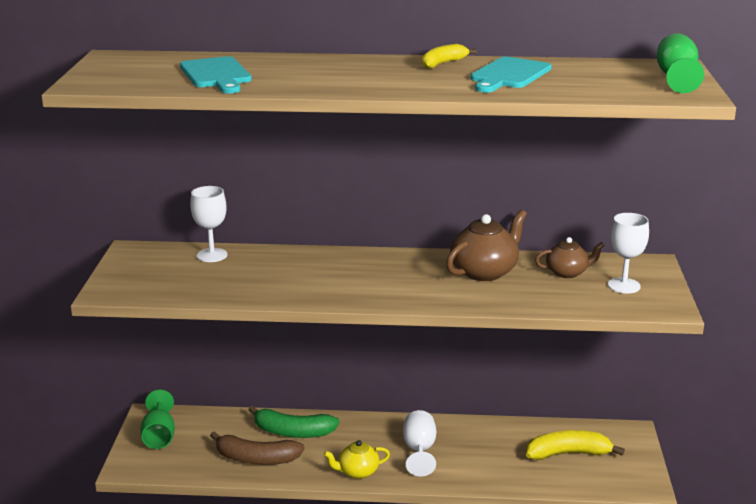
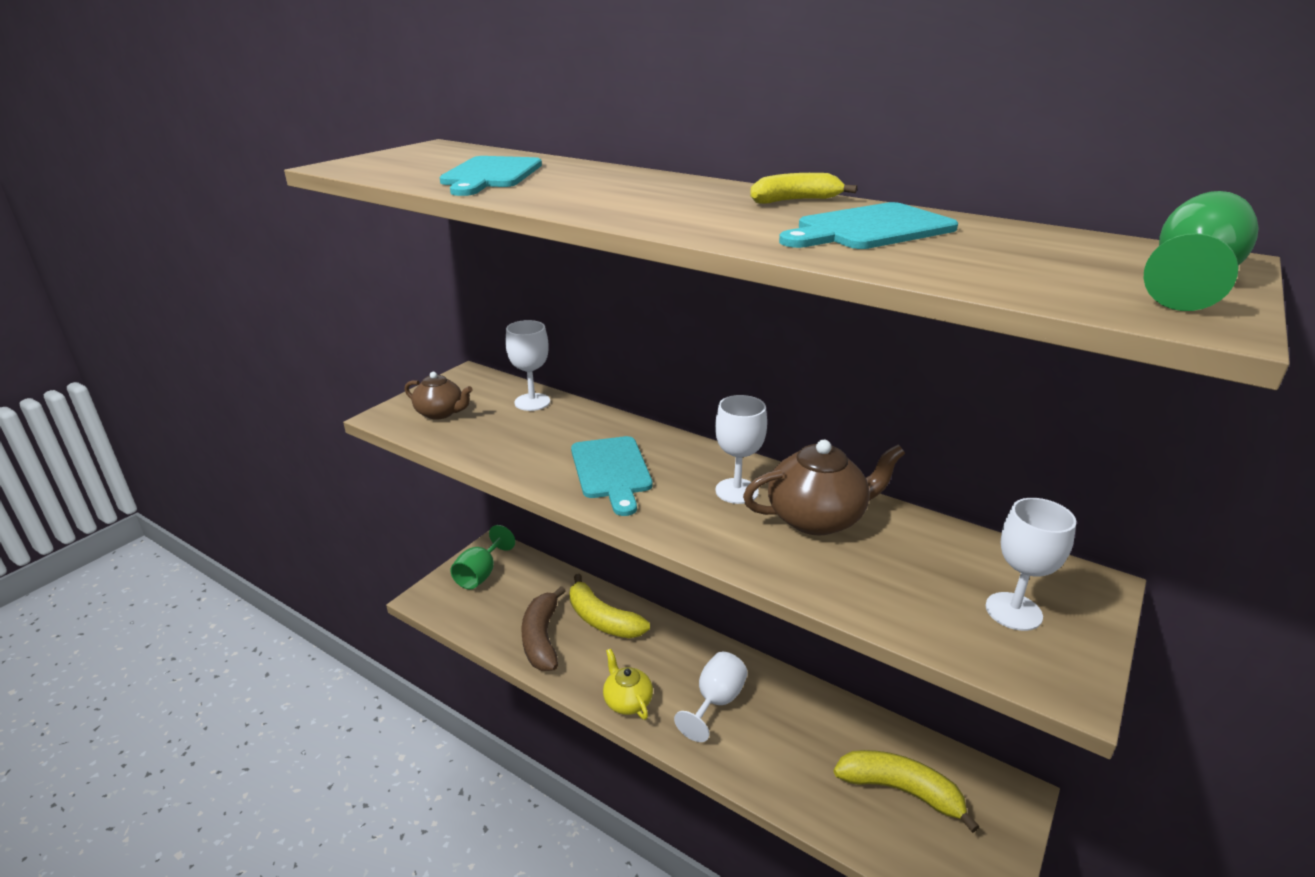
camera: 30 degrees right, 5 degrees up
brown banana [210,431,305,465] -> brown banana turned 45 degrees clockwise [521,586,565,671]
green banana [248,405,339,438] -> yellow banana [570,574,650,638]
yellow teapot [324,440,390,479] -> yellow teapot turned 45 degrees clockwise [603,649,653,720]
brown teapot [535,237,605,278] -> brown teapot moved to [405,372,473,420]
none -> turquoise cutting board [571,436,653,516]
none -> white goblet [715,395,767,504]

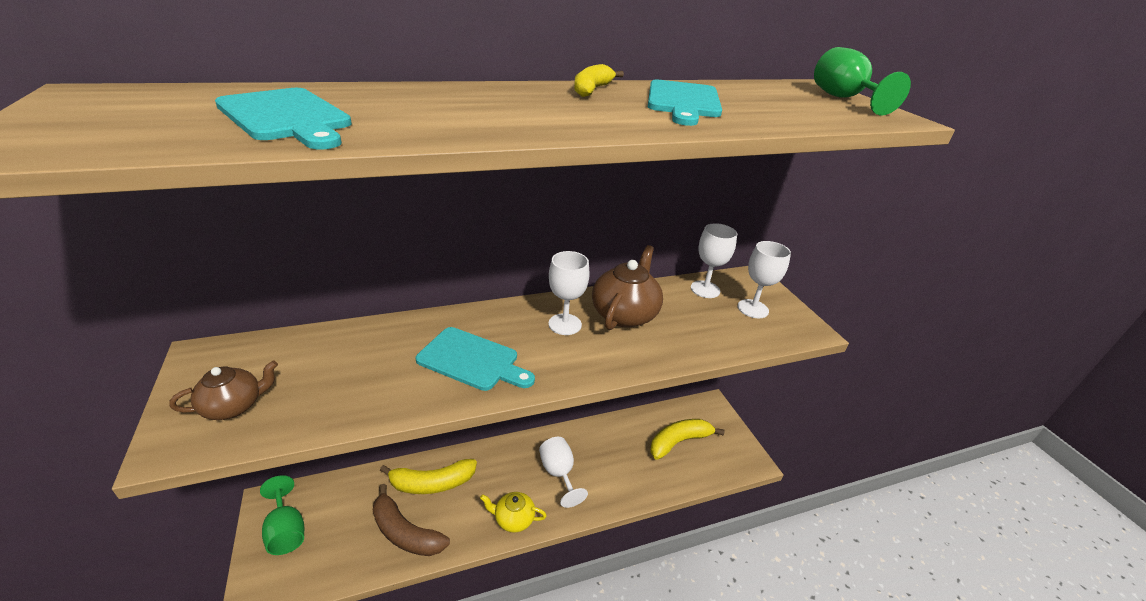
camera: 55 degrees left, 5 degrees up
white goblet [505,320,550,411] -> white goblet moved to [691,223,737,298]

